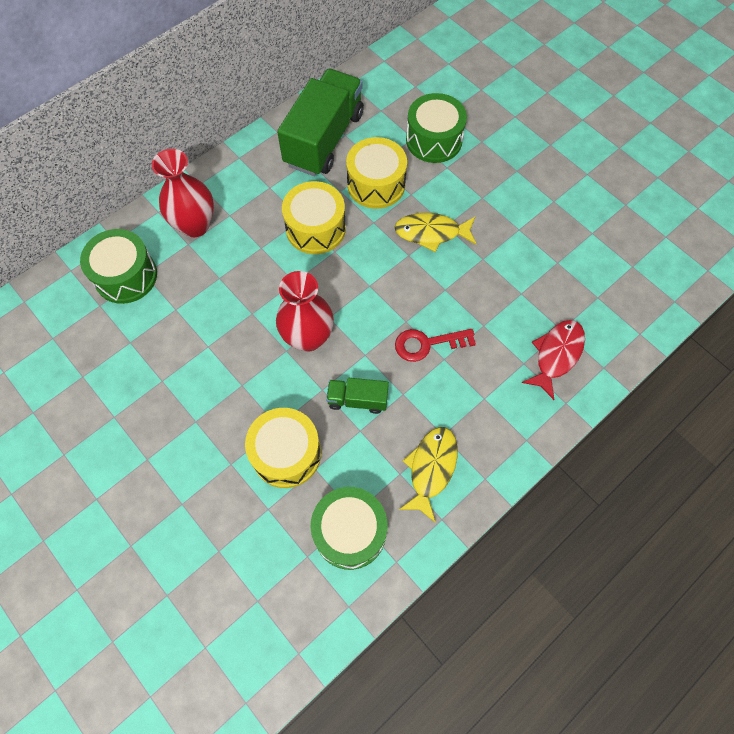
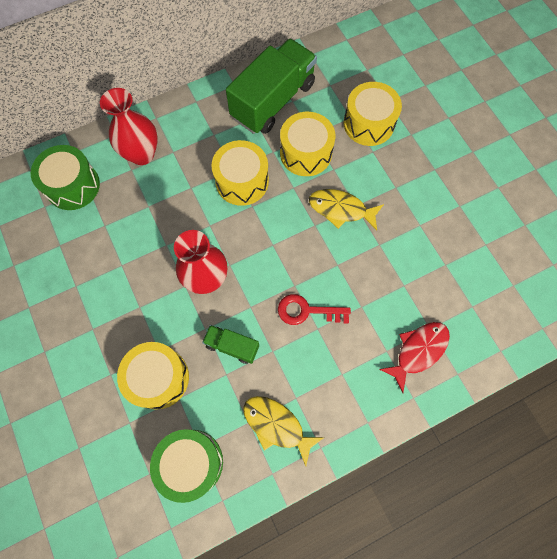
camera: 15 degrees right, 5 degrees up
yellow fish [399,427,458,523] -> yellow fish turned 90 degrees counterclockwise [243,396,325,466]
green drum [406,93,467,163] -> yellow drum [344,82,402,146]

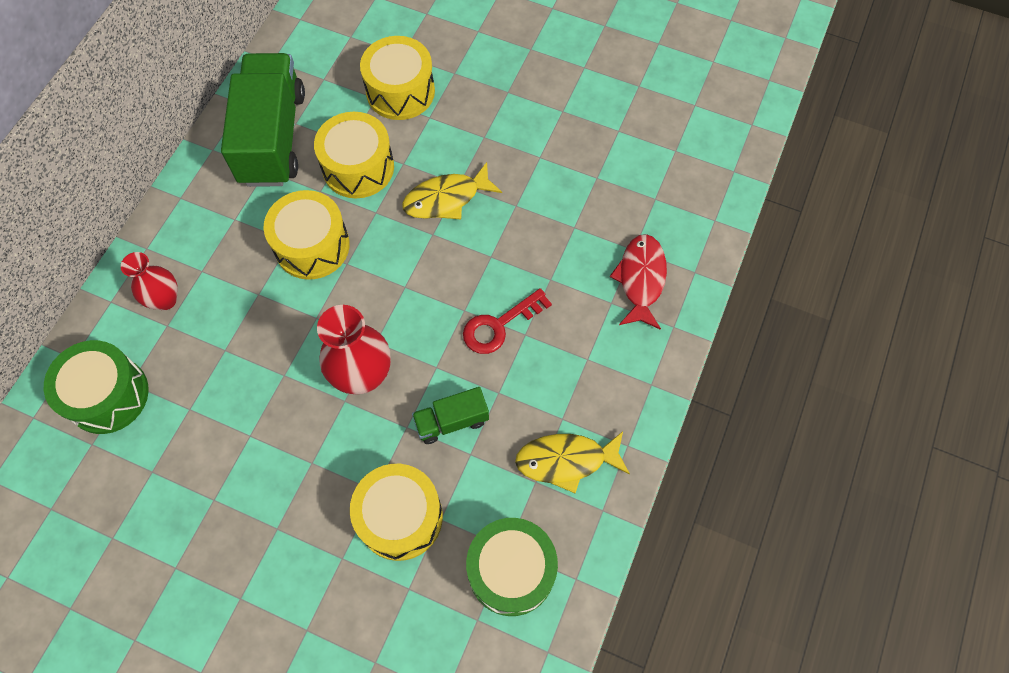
camera: 40 degrees left, 5 degrees down
red vase [100,88,158,165] -> red vase [121,252,178,310], size x0.64

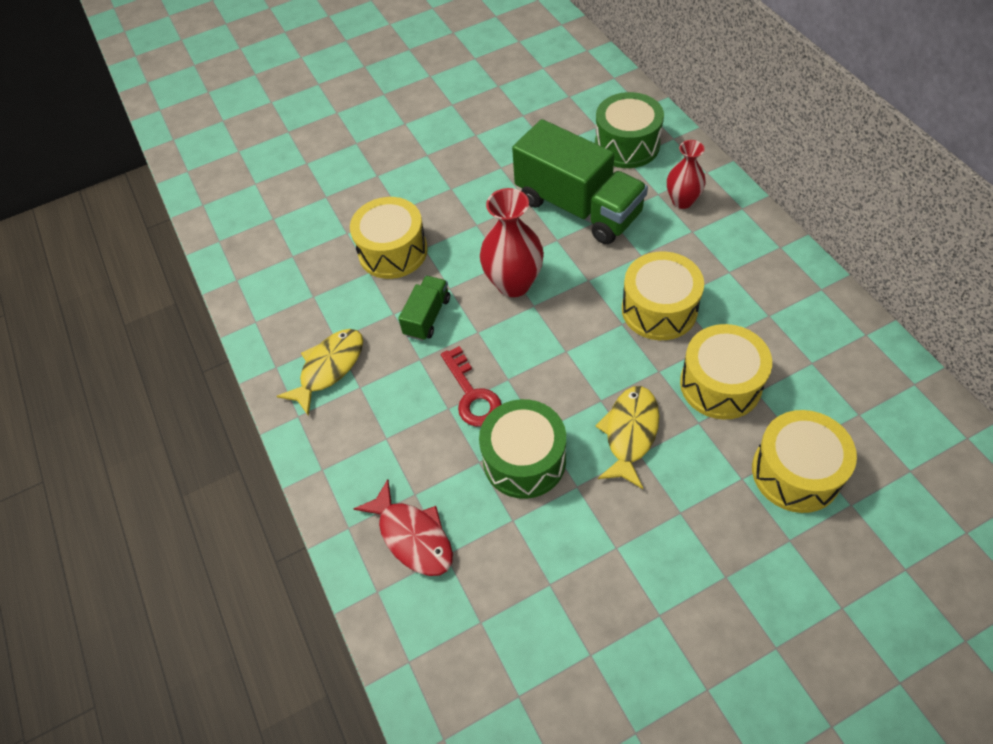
camera: 135 degrees right, 10 degrees down
green truck [221,53,305,187] -> green truck moved to [512,119,648,244]
red key [463,288,552,354] -> red key turned 150 degrees clockwise [441,346,501,427]
green drum [466,518,558,616] -> green drum moved to [479,399,566,499]

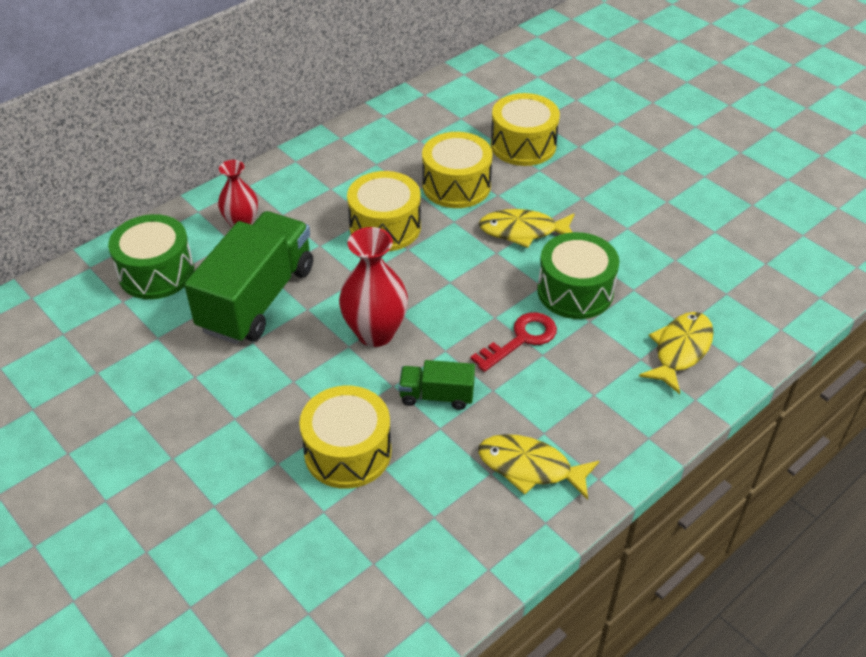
camera: 110 degrees left, 10 degrees down
red fish [354,479,453,576] -> yellow fish [639,312,714,394]

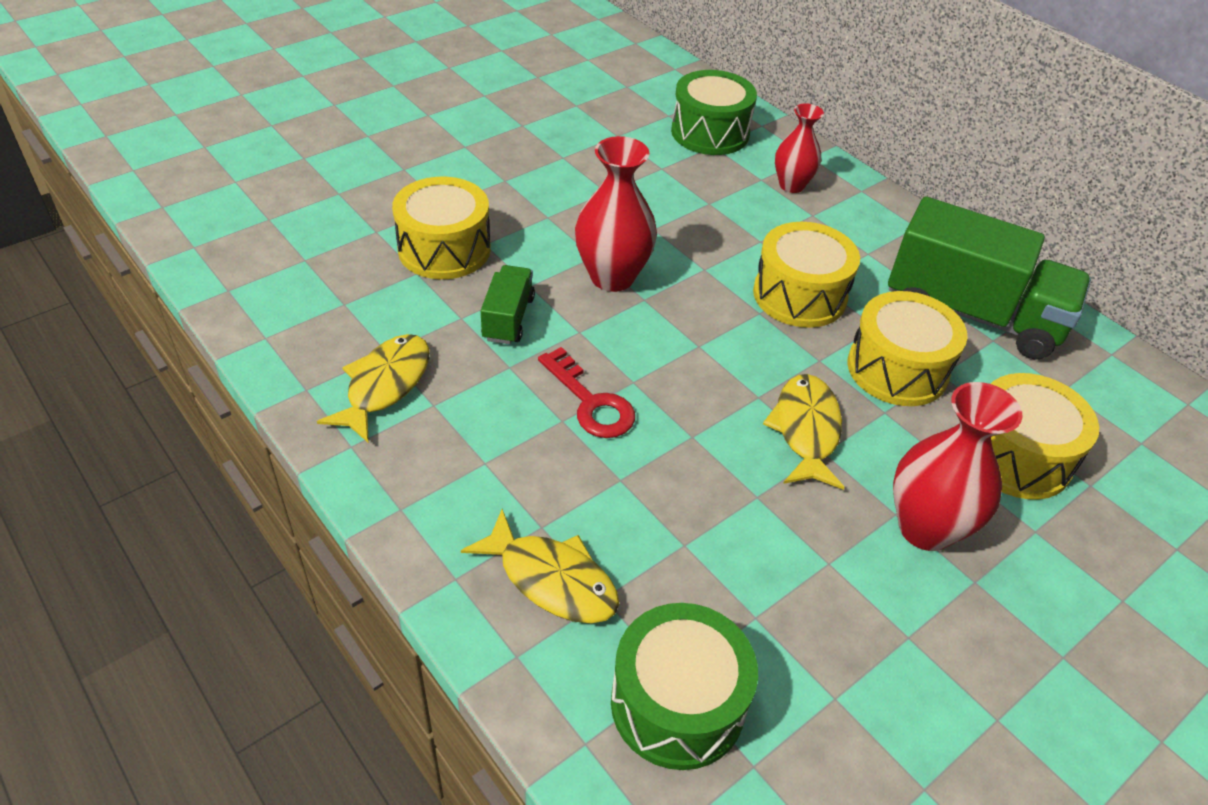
camera: 90 degrees right, 0 degrees up
green truck [184,211,313,344] -> green truck moved to [888,197,1091,360]
green drum [537,232,619,319] -> green drum moved to [611,603,758,770]
none -> red vase [893,382,1023,551]

